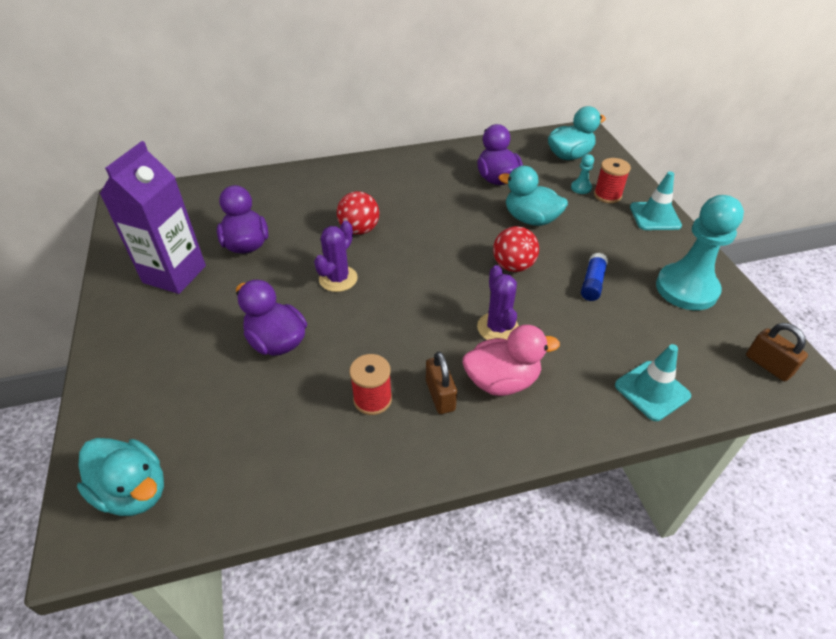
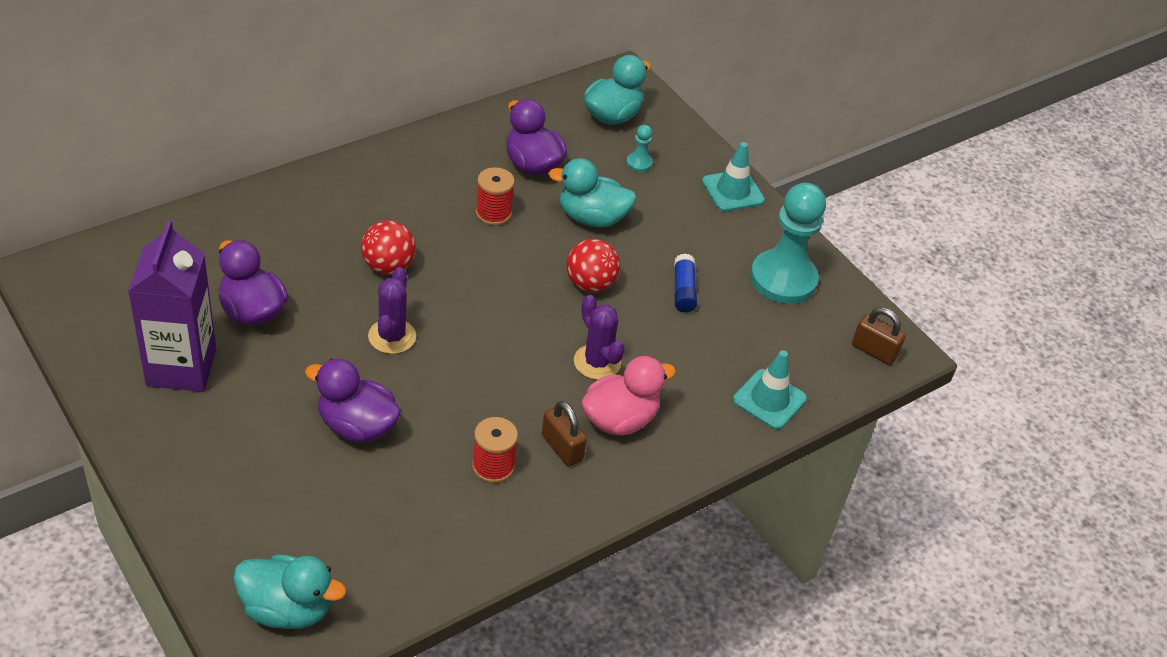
camera: 25 degrees left, 0 degrees up
red spool [594,158,631,203] -> red spool moved to [476,167,515,226]

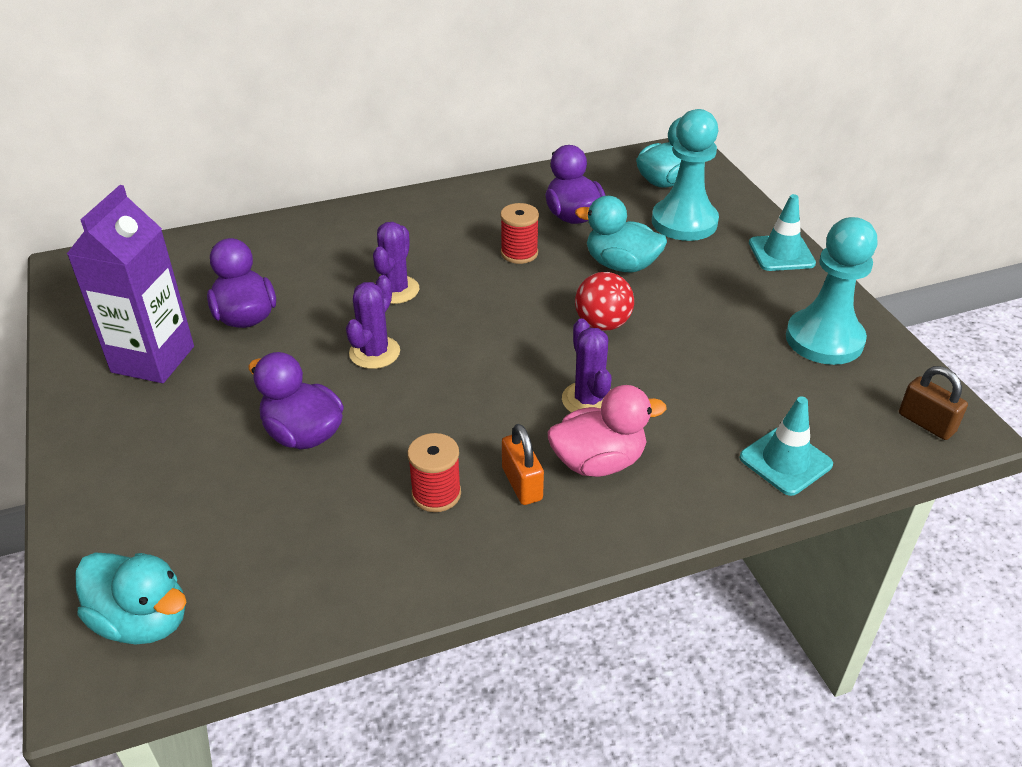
camera: 20 degrees right, 5 degrees down
red ball [361,220,416,275] -> purple cactus [373,222,419,304]
brown padlock [542,401,587,467] -> orange padlock [502,424,544,505]
turquoise pawn [626,125,653,172] -> turquoise pawn [652,109,719,241], size x2.43
blue glue stick [674,254,697,312] -> none

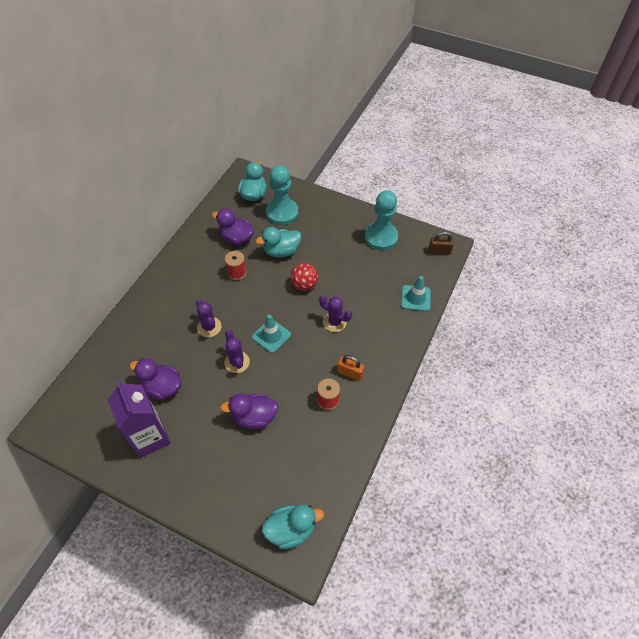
camera: 45 degrees left, 15 degrees up
pink duck [548,385,667,477] -> none
turquoise traffic cone [749,194,816,271] -> turquoise traffic cone moved to [252,315,291,353]

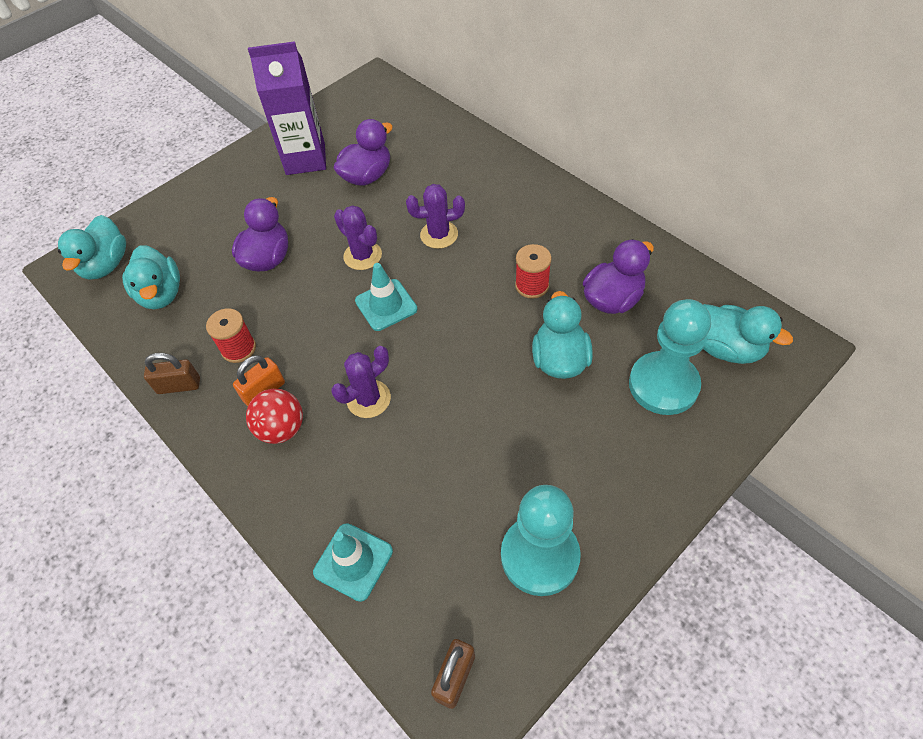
camera: 115 degrees right, 0 degrees up
purple cactus [224,330,250,373] -> purple cactus turned 45 degrees clockwise [334,205,382,270]
red ball [291,263,318,291] -> red ball moved to [246,389,303,444]
none -> turquoise duck [122,245,180,309]
none -> brown padlock [144,353,200,394]

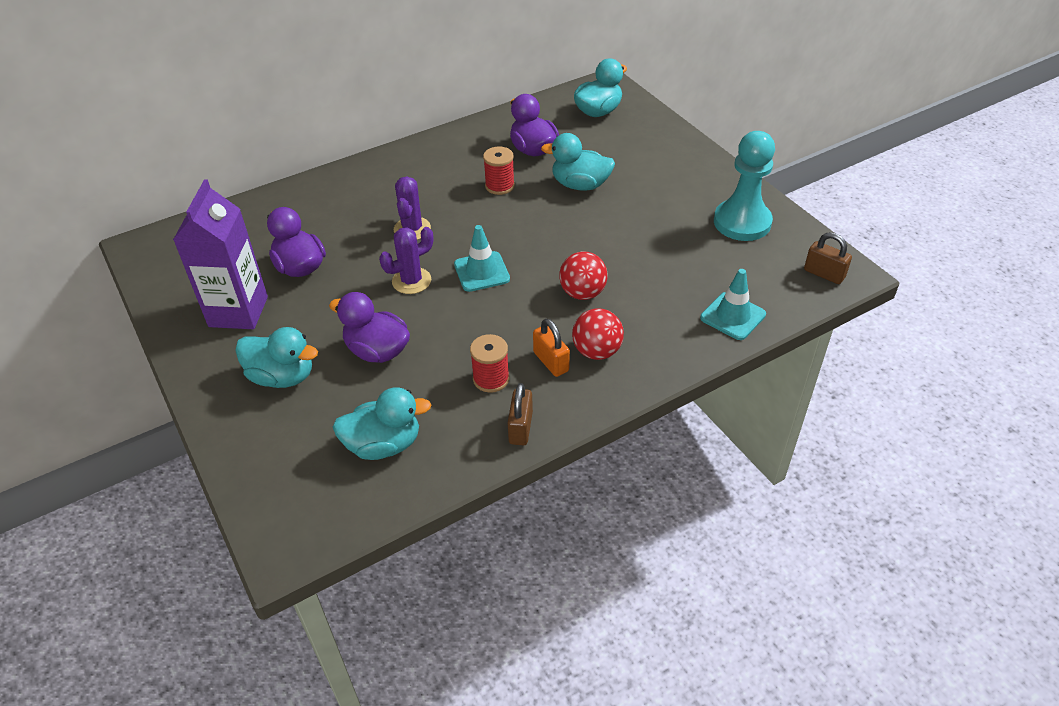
camera: 80 degrees left, 10 degrees down
turquoise duck [58,215,126,279] -> turquoise duck moved to [235,327,318,388]
purple cactus [331,346,391,418] -> red ball [559,252,608,300]
turquoise pawn [629,299,711,415] -> none

